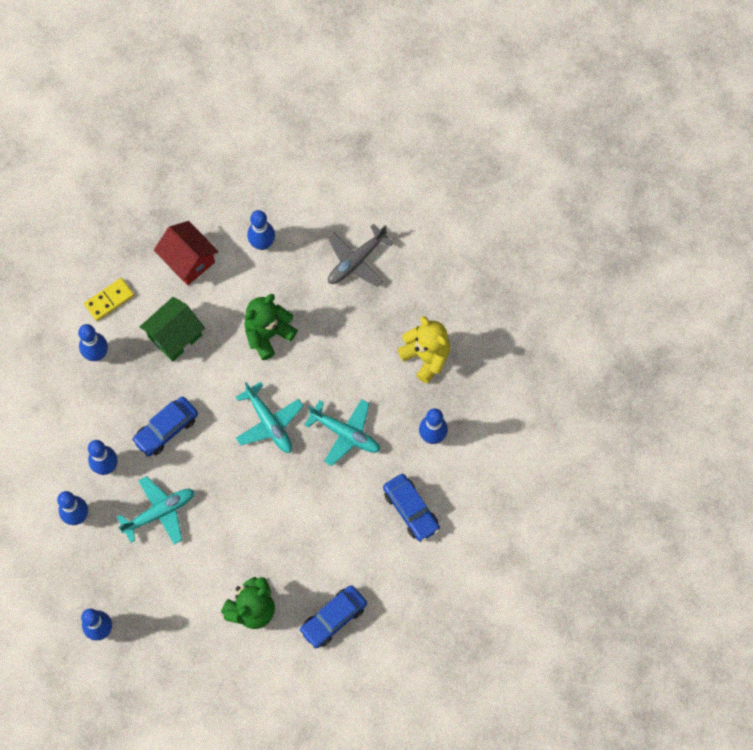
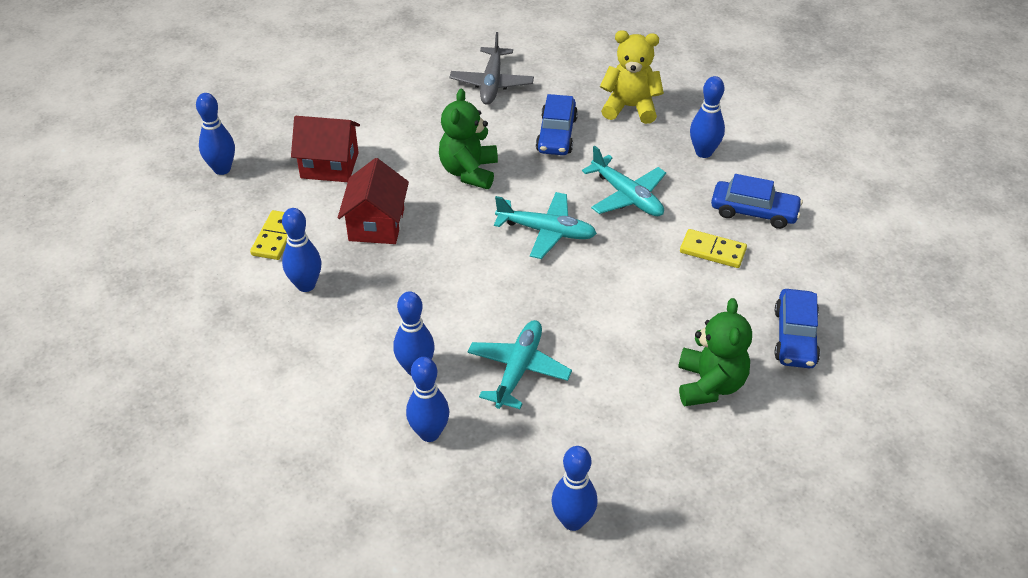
camera: 40 degrees left, 25 degrees down
blue car [132,397,198,457] -> blue car moved to [536,94,578,155]
green house [140,297,205,362] -> red house [338,158,409,244]
blue bowling pin [247,210,275,250] -> blue bowling pin moved to [196,93,235,175]
turquoise plane [304,399,380,466] -> turquoise plane turned 60 degrees clockwise [582,145,666,216]
none -> yellow domino [680,229,747,268]

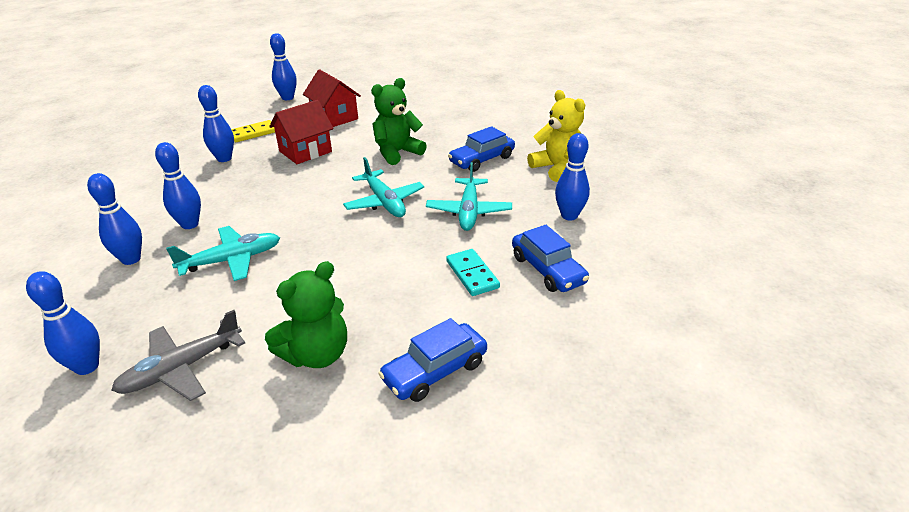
camera: 45 degrees right, 10 degrees down
grey plane [449,32,534,105] -> grey plane moved to [112,310,245,401]
yellow domino [680,229,747,268] -> turquoise domino [446,249,500,296]

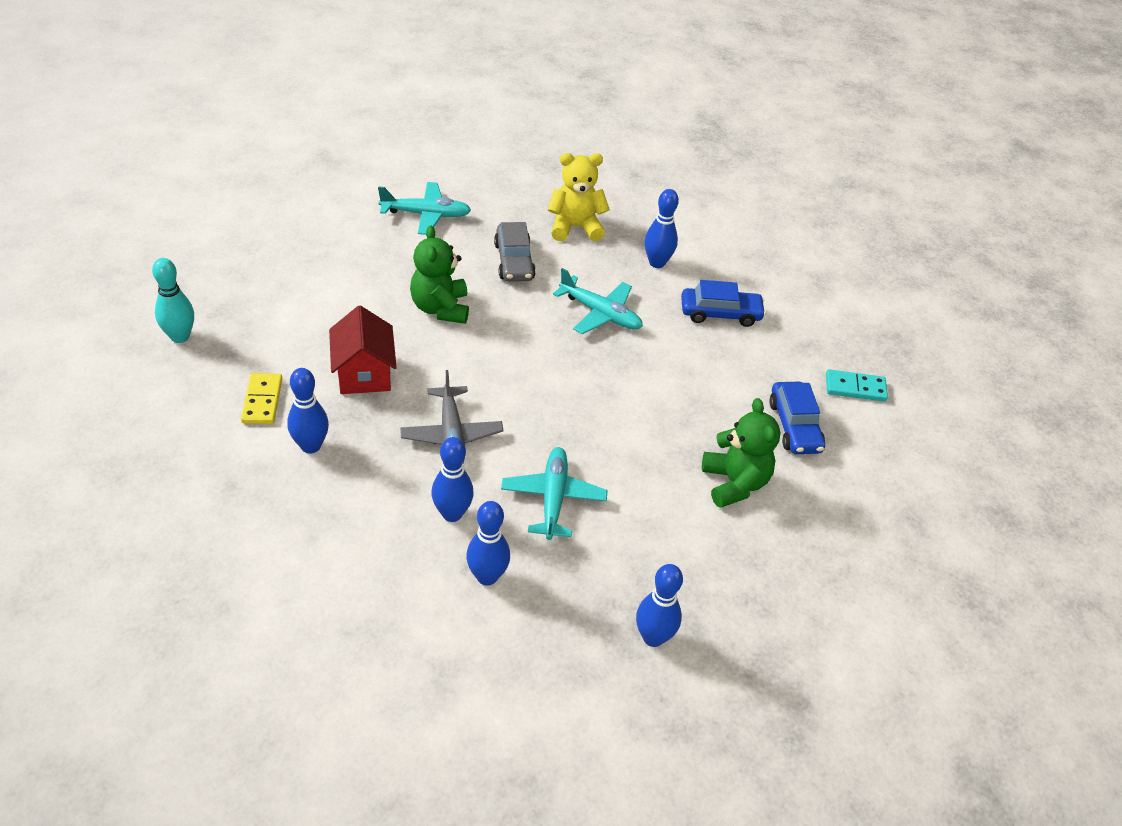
camera: 65 degrees left, 10 degrees up
grey plane [112,310,245,401] -> grey plane moved to [400,370,503,463]
blue bowling pin [270,33,297,100] -> turquoise bowling pin [152,258,194,343]
red house [303,69,361,127] -> none
turquoise plane [343,157,424,217] -> turquoise plane moved to [378,182,471,235]
turquoise domino [446,249,500,296] -> turquoise domino moved to [826,369,888,402]
blue car [448,126,515,172] -> grey car [494,222,536,282]

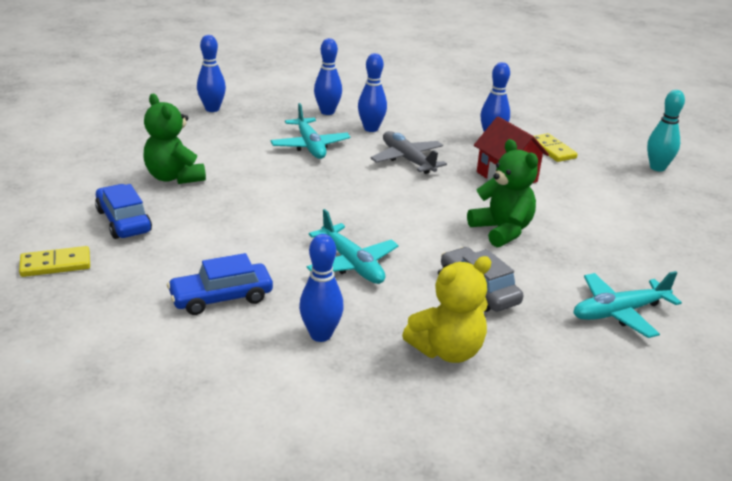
camera: 160 degrees right, 15 degrees down
turquoise plane [553,268,643,334] -> turquoise plane turned 135 degrees counterclockwise [307,209,399,284]
turquoise domino [826,369,888,402] -> yellow domino [19,246,90,277]

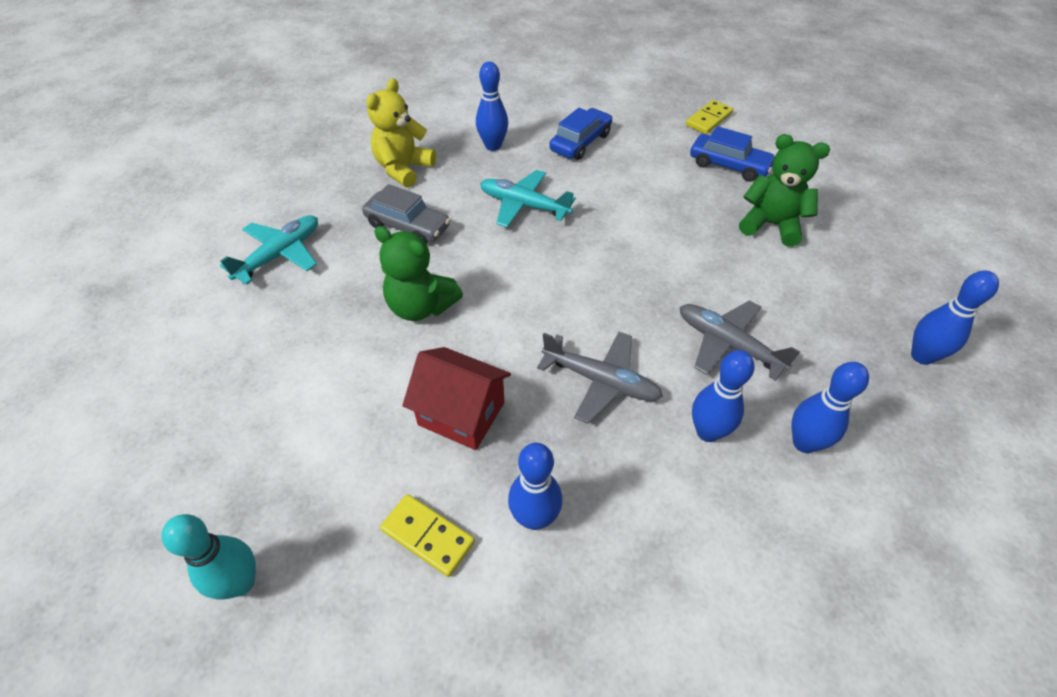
camera: 150 degrees right, 20 degrees up
turquoise plane [271,103,351,159] -> grey plane [680,300,800,381]

